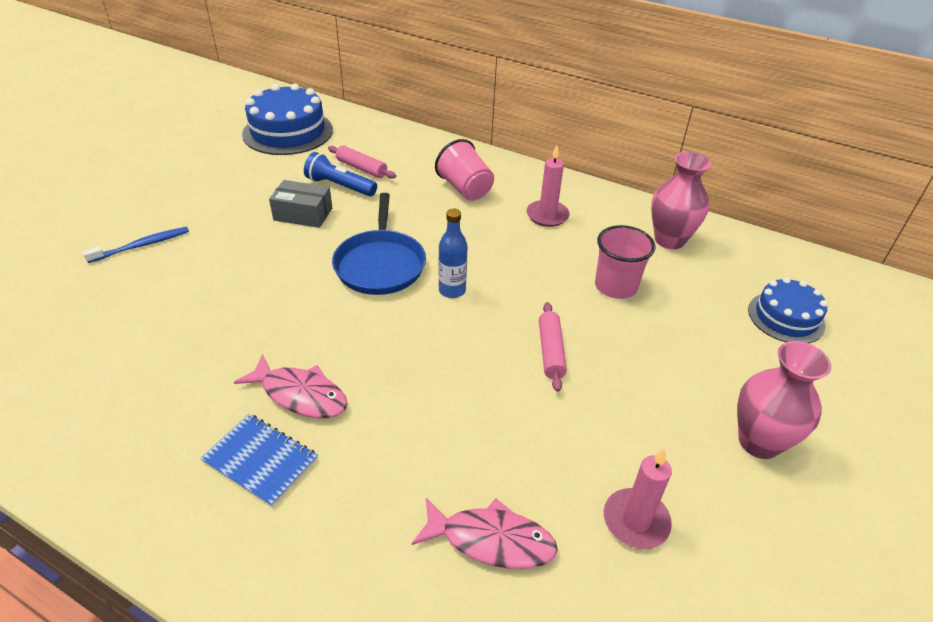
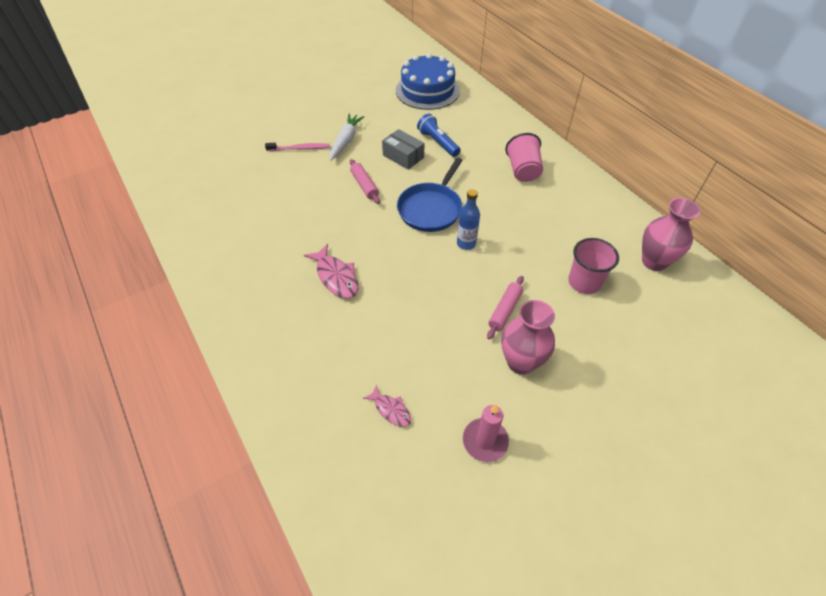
camera: 30 degrees right, 10 degrees up
blue toothbrush [83,227,189,263] -> pink toothbrush [265,143,330,151]
blue notebook [200,414,318,507] -> none
pink rolling pin [328,145,396,179] -> pink rolling pin moved to [350,159,380,204]
pink fish [411,498,558,569] -> pink fish [363,385,411,427], size x0.61
pink candle [526,145,570,227] -> none
pink vase [737,341,832,459] -> pink vase moved to [501,300,555,375]
blue cake [748,277,828,343] -> none
none -> white carrot [330,114,364,161]

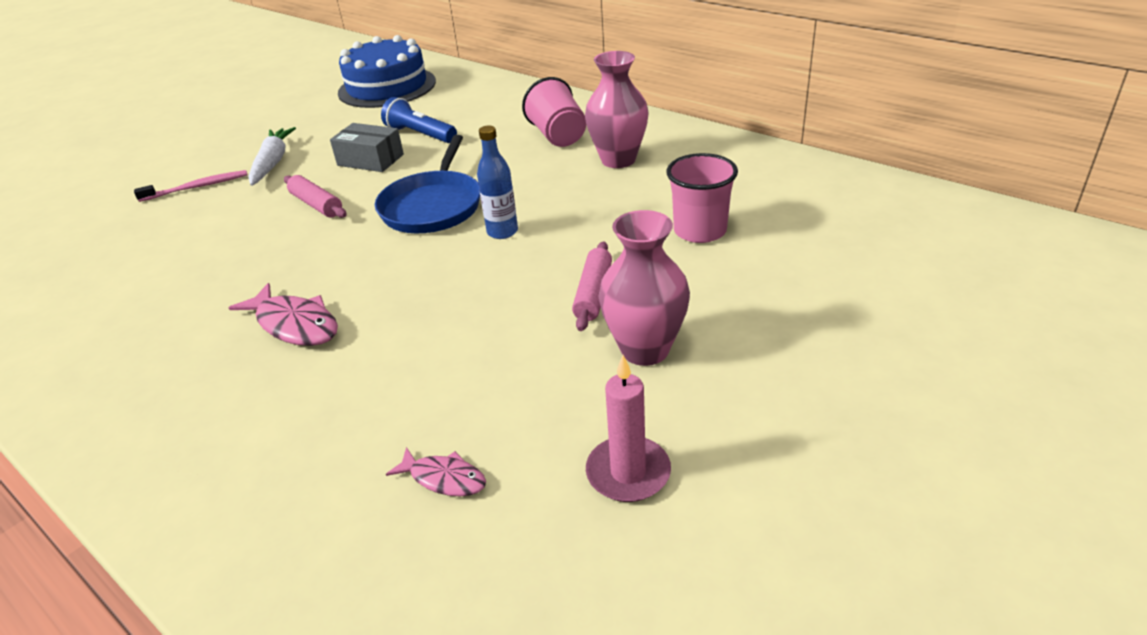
camera: 15 degrees left, 15 degrees down
pink vase [642,198,700,271] -> pink vase moved to [585,51,649,168]

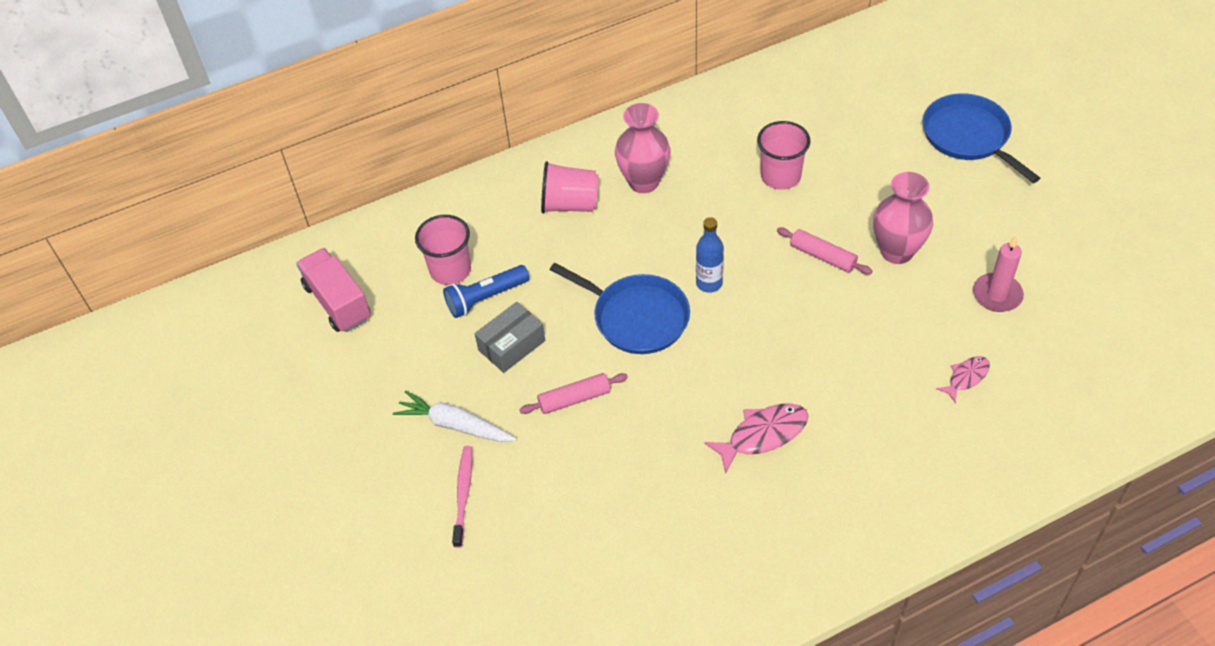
camera: 65 degrees left, 15 degrees up
blue cake [338,35,436,108] -> pink truck [296,248,371,332]
none -> pink cup [415,215,471,285]
none -> blue pan [923,93,1040,183]

